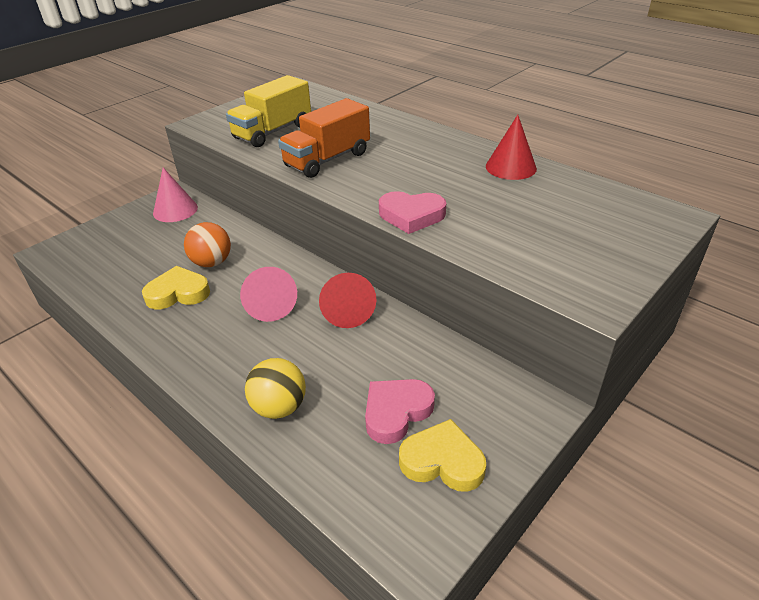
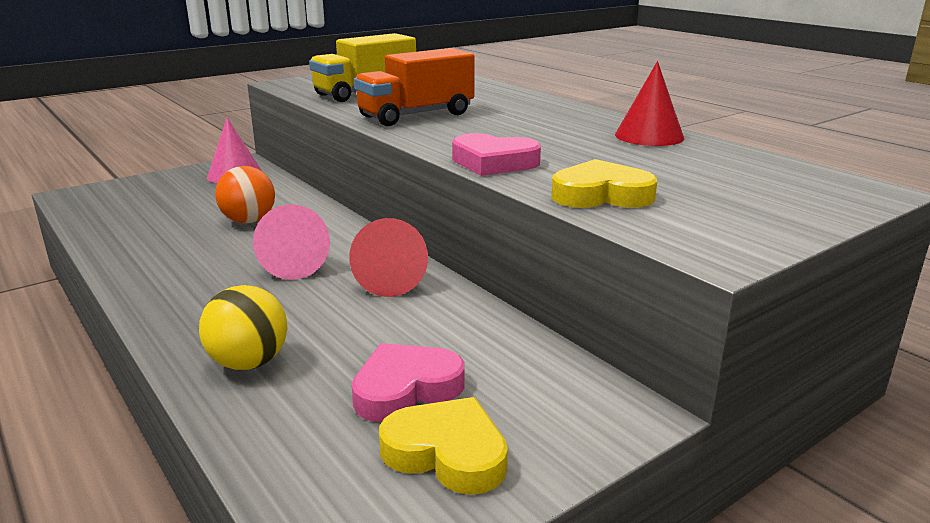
camera: 10 degrees right, 15 degrees down
yellow heart [142,266,210,309] -> yellow heart moved to [551,159,657,208]

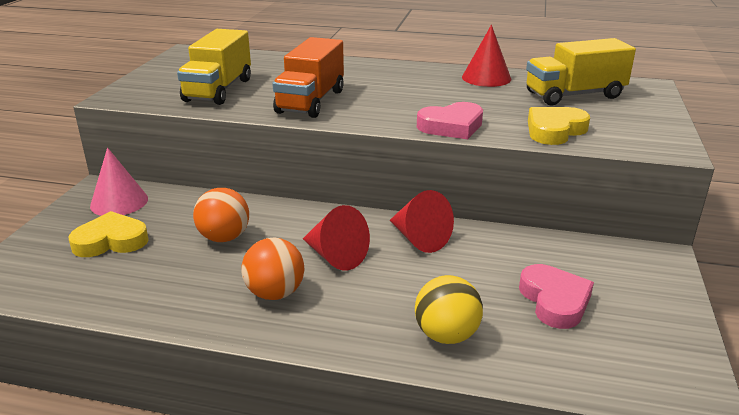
camera: 40 degrees left, 5 degrees up
pink cone [253,204,330,280] -> red cone [303,205,370,270]
pink heart [352,343,465,422] -> pink heart turned 150 degrees clockwise [519,264,594,329]
yellow heart [379,397,508,495] -> yellow heart moved to [68,211,149,257]
none -> orange ball [242,238,304,300]
none -> yellow truck [526,38,636,106]

